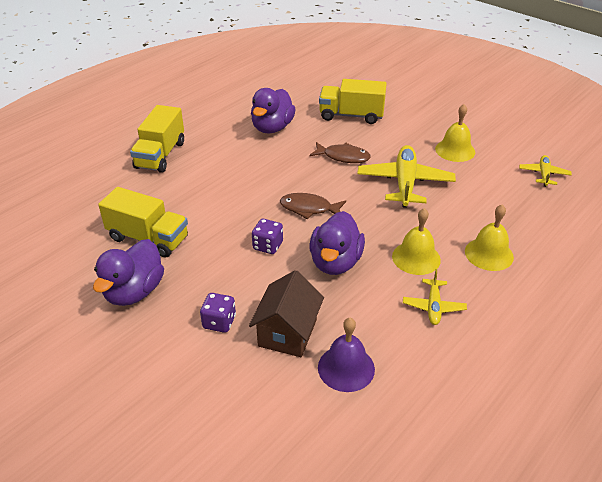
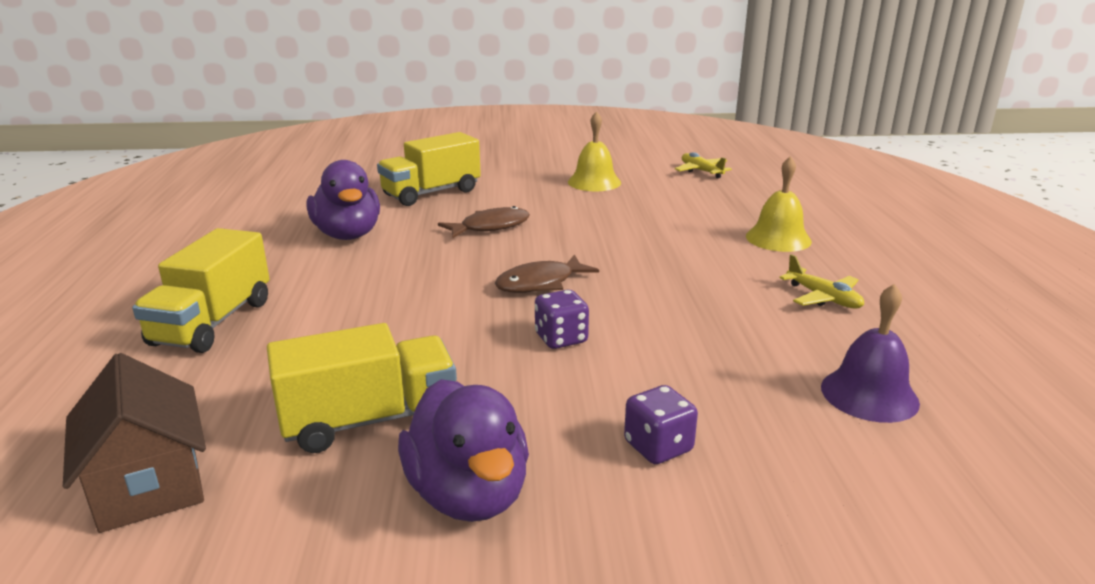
camera: 45 degrees left, 15 degrees down
yellow truck [130,105,184,173] -> yellow truck turned 45 degrees clockwise [132,228,270,353]
brown house [249,270,324,357] -> brown house moved to [63,353,206,533]
purple duck [309,211,365,275] -> none
yellow plane [357,145,456,208] -> none
yellow bell [392,208,441,275] -> none

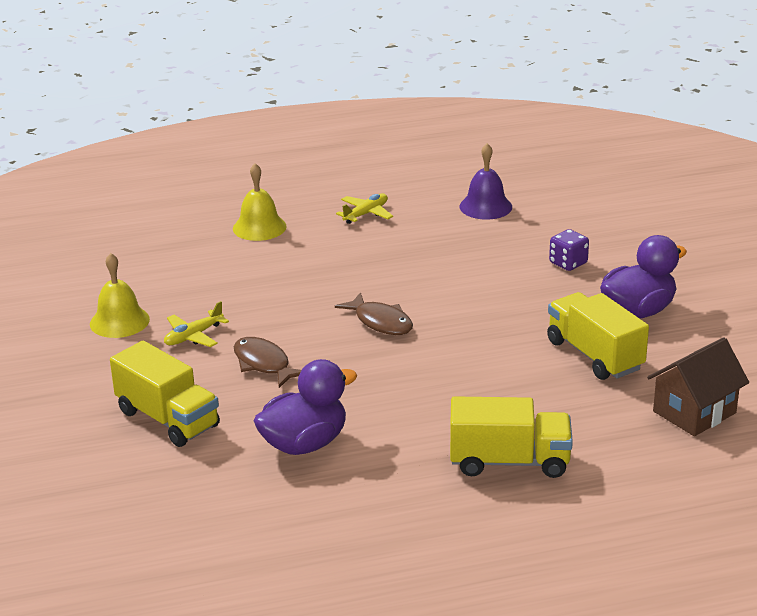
camera: 100 degrees left, 5 degrees up
purple dice [535,290,589,349] -> none
yellow plane [675,152,732,178] -> yellow plane moved to [164,301,229,347]

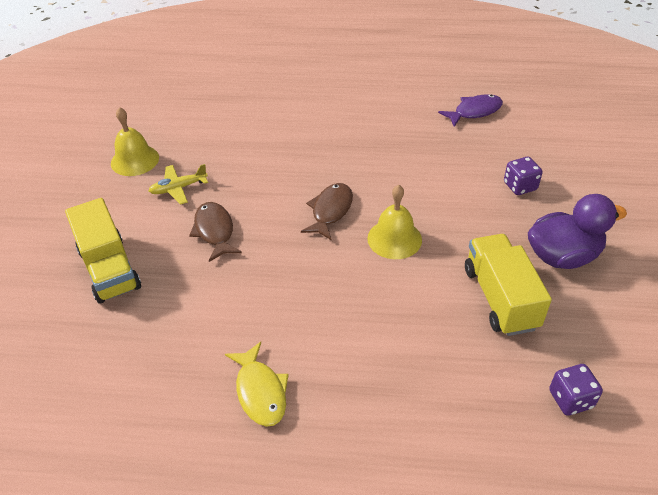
camera: 20 degrees right, 15 degrees up
yellow bell [233,163,287,241] -> yellow bell moved to [367,185,422,259]
purple duck [254,359,357,455] -> none
brown fish [335,292,413,335] -> brown fish turned 135 degrees counterclockwise [301,183,353,241]
yellow plane [336,193,393,224] -> none
yellow truck [450,396,573,478] -> none
purple bell [460,143,512,220] -> purple fish [438,94,503,127]
brown house [647,338,749,436] -> purple dice [549,364,603,416]
none -> yellow fish [225,342,289,427]

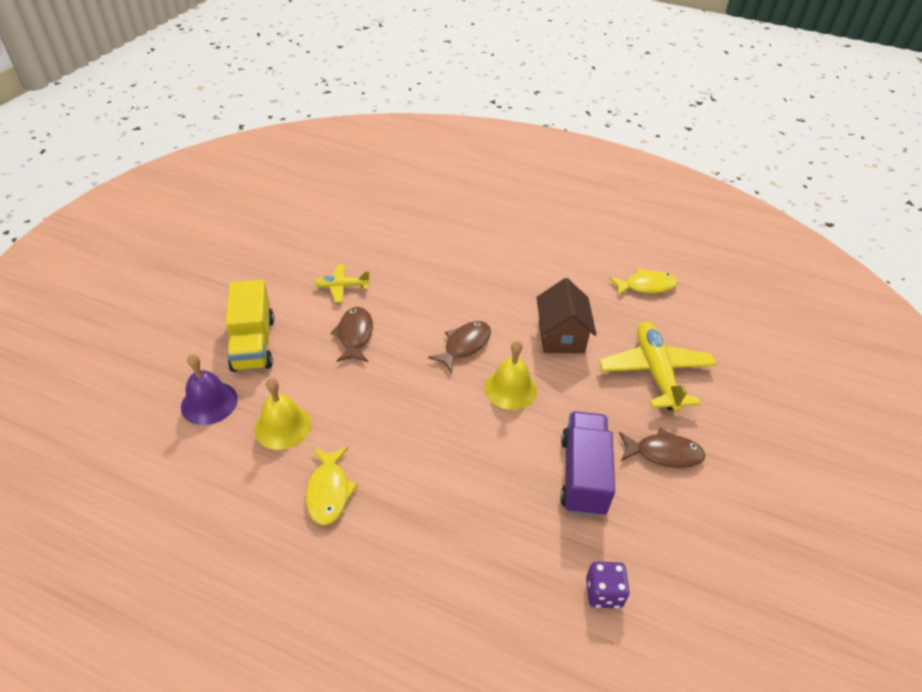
camera: 15 degrees right, 0 degrees up
yellow bell [111,107,159,176] -> yellow bell moved to [254,378,311,450]
purple fish [438,94,503,127] -> yellow fish [609,268,678,296]
yellow truck [465,234,552,336] -> purple truck [560,411,615,517]
purple dice [504,157,543,195] -> yellow plane [599,321,717,412]
purple duck [528,194,627,269] -> brown fish [619,428,705,468]
none -> purple bell [181,354,238,425]
none -> brown house [536,278,597,353]

